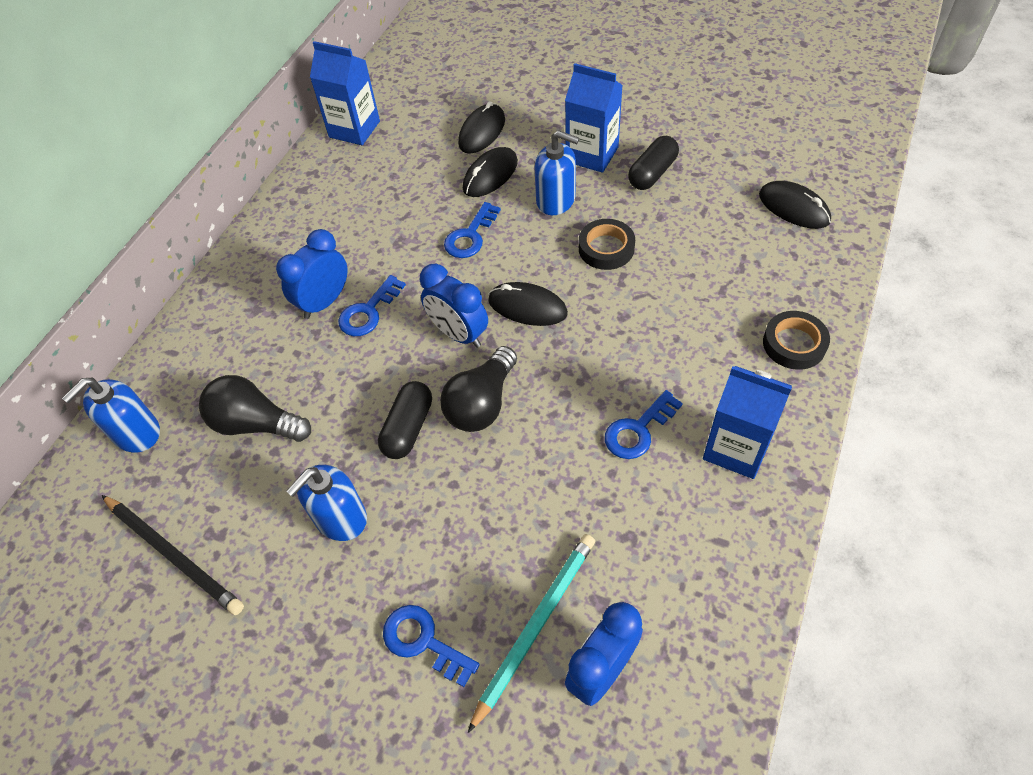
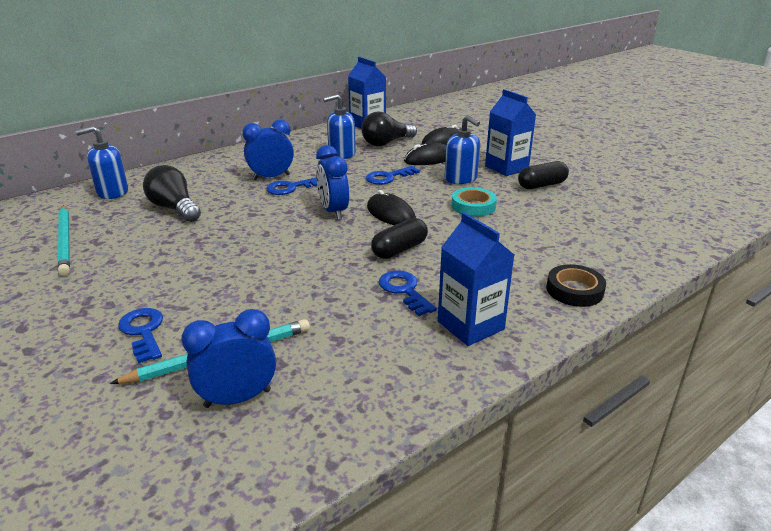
camera: 25 degrees right, 25 degrees down
black pencil [102,495,244,615] -> turquoise pencil [58,205,70,276]
blue soap dispenser [286,465,367,541] -> blue soap dispenser moved to [323,94,356,159]
black capsule [378,381,432,459] -> black capsule moved to [371,218,428,259]
black light bulb [440,346,517,432] -> black light bulb moved to [361,112,417,146]
black tape [579,219,635,270] -> turquoise tape [451,187,497,217]
blue key [605,390,683,459] -> blue key turned 75 degrees clockwise [379,270,437,316]
black mouse [759,181,831,229] -> none

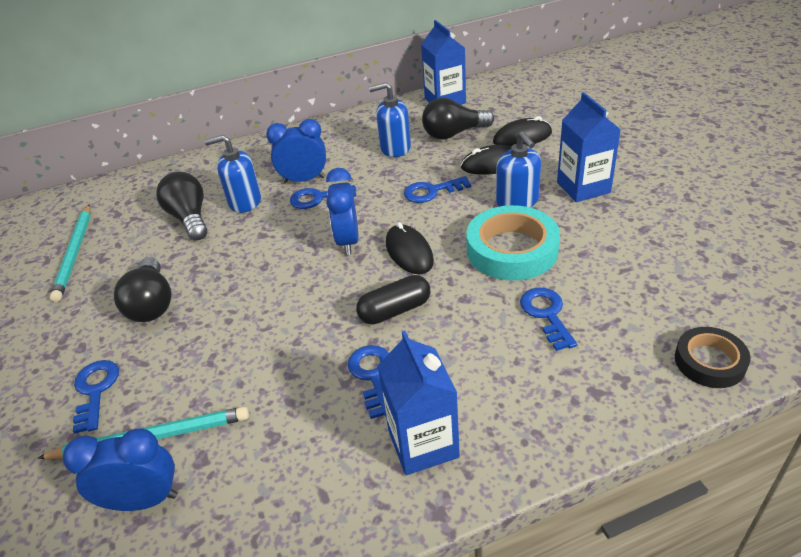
camera: 20 degrees right, 10 degrees up
blue soap dispenser [75,126,128,199] -> blue soap dispenser moved to [204,135,261,213]
turquoise tape [451,187,497,217] -> turquoise tape [466,205,560,281], size x1.68
black capsule [518,161,569,189] -> none
black tape [546,264,606,307] -> black tape moved to [675,327,751,388]
none -> black light bulb [114,257,172,322]
none -> blue key [520,288,577,351]

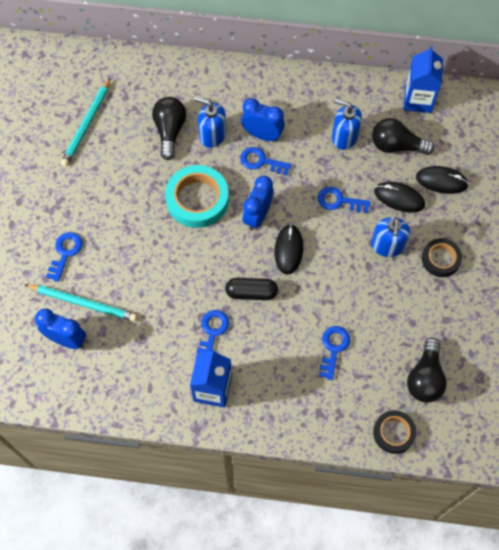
camera: 25 degrees right, 25 degrees up
black light bulb [114,257,172,322] -> black light bulb moved to [407,338,447,403]
turquoise tape [466,205,560,281] -> turquoise tape moved to [165,165,229,228]
blue carton [557,92,621,202] -> black tape [422,238,462,277]

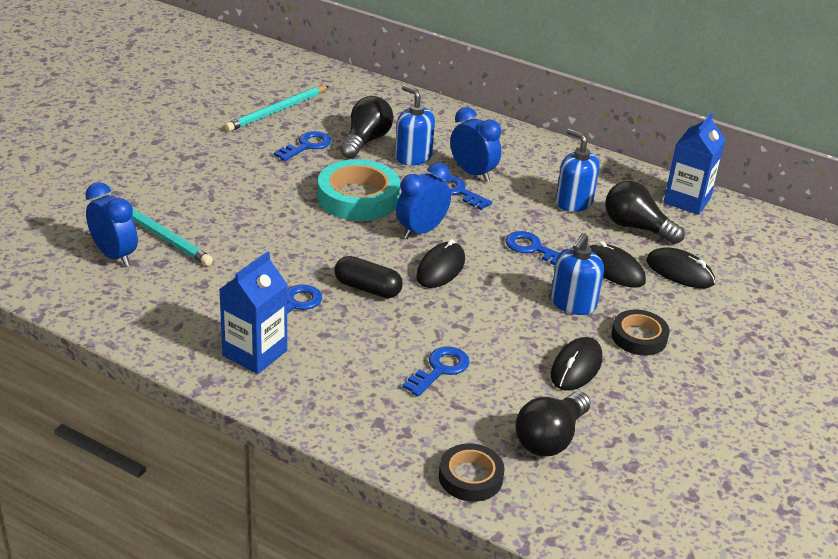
camera: 20 degrees right, 30 degrees down
blue key [46,232,82,282] -> blue key moved to [274,131,331,161]
none -> black mouse [551,337,602,391]

